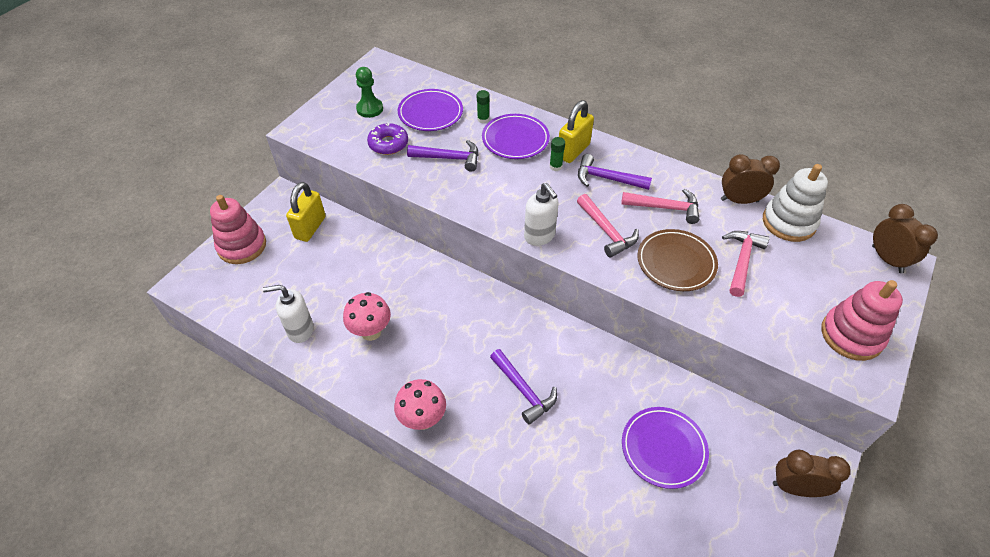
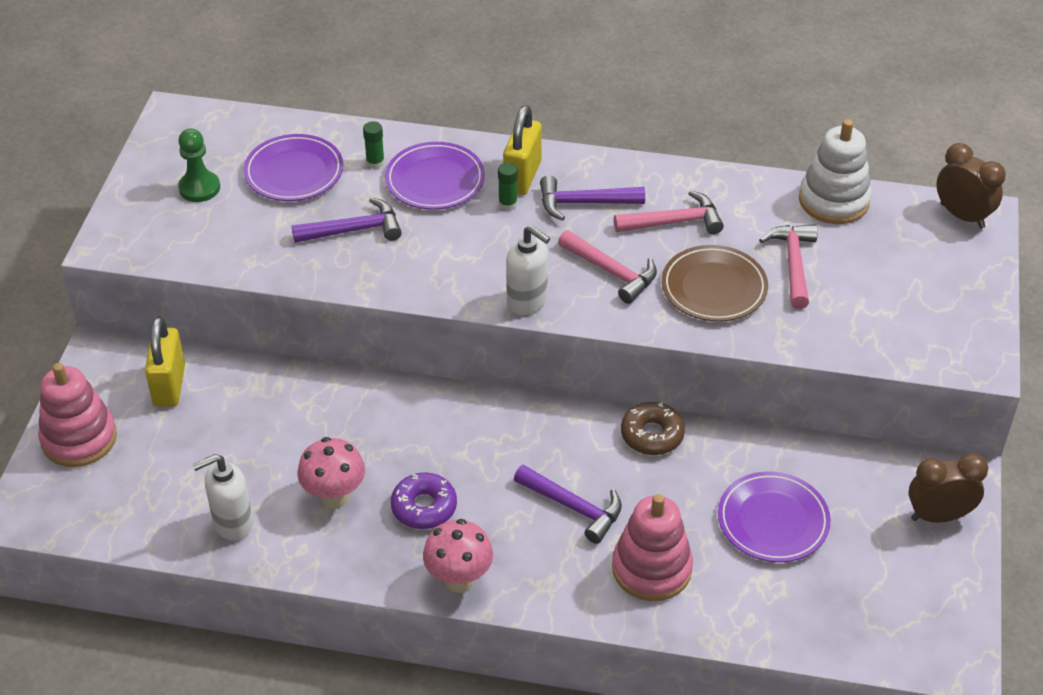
camera: 20 degrees left, 5 degrees down
purple donut [367,122,408,155] -> purple donut moved to [391,472,457,529]
brown clock [721,154,780,204] -> none
pink stacking toy [821,280,903,361] -> pink stacking toy moved to [612,494,693,601]
none -> brown donut [621,402,685,455]

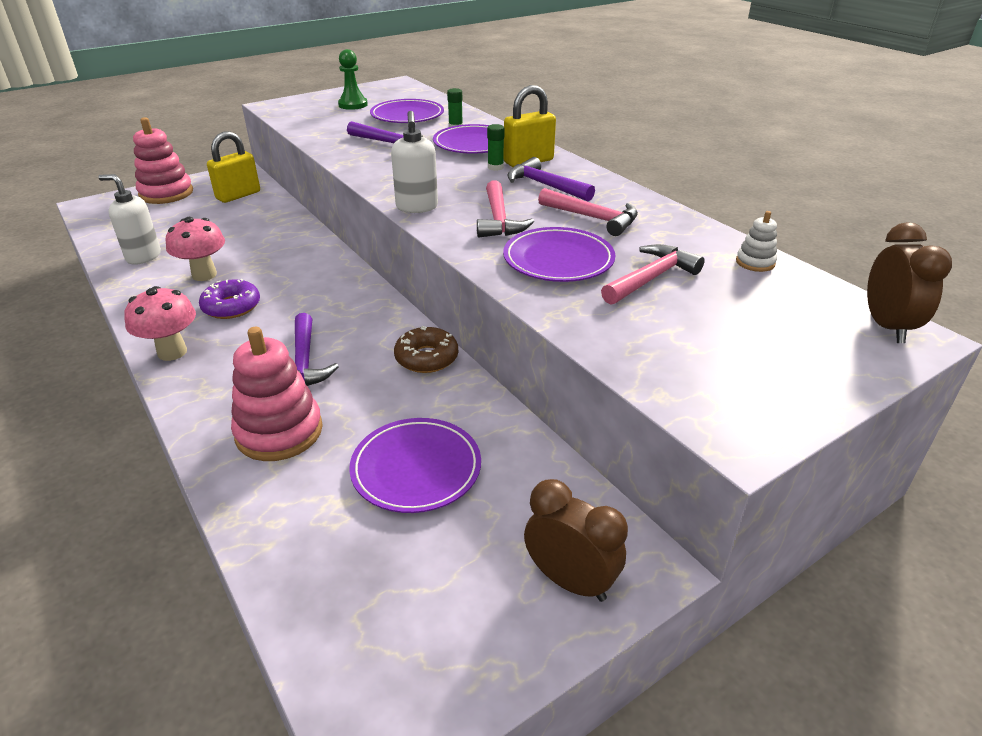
camera: 45 degrees right, 10 degrees down
brown plate [662,245,768,322] -> purple plate [503,227,615,282]
white stacking toy [799,119,872,224] -> white stacking toy [736,211,777,272], size x0.49

